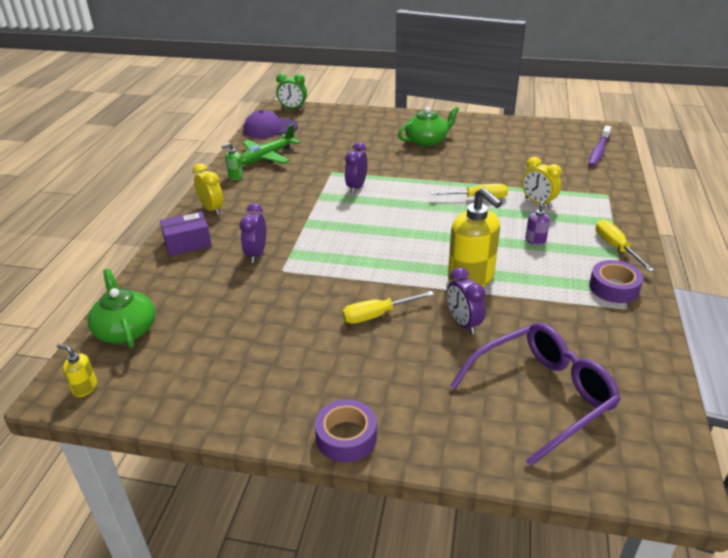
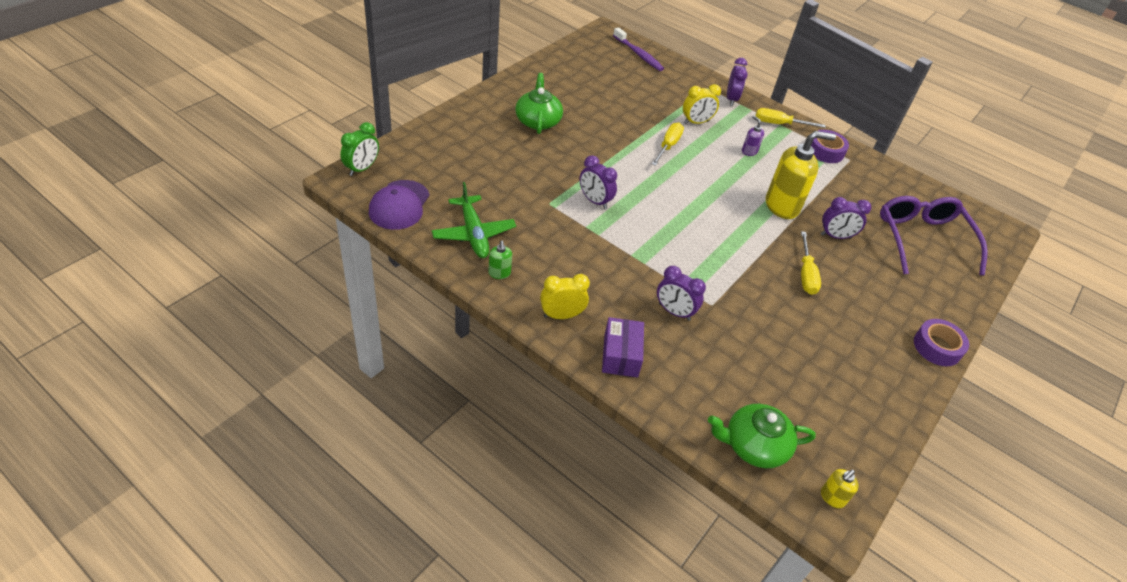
camera: 70 degrees left, 10 degrees up
none -> purple clock [727,58,747,106]

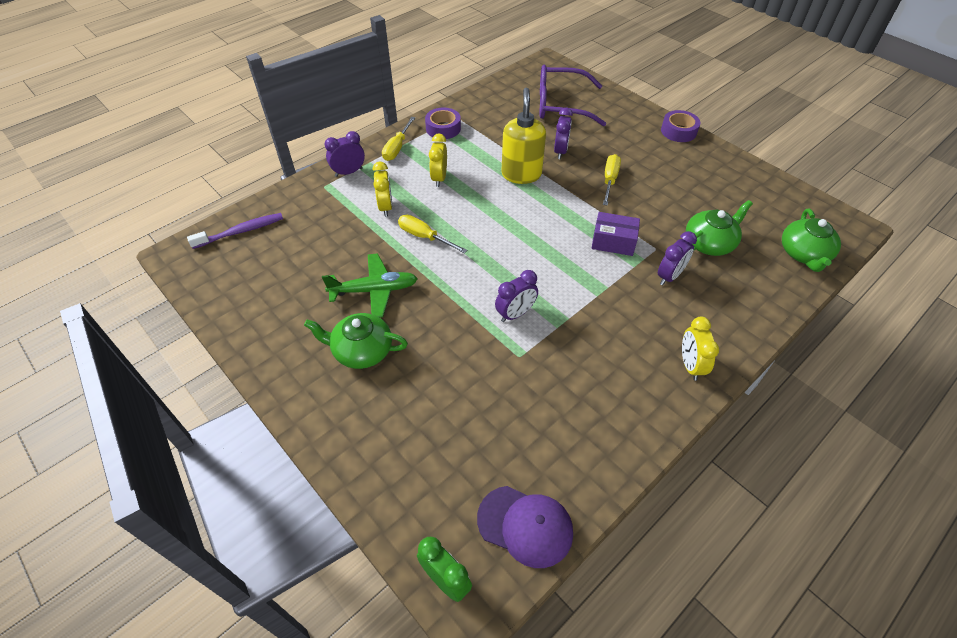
camera: 75 degrees left, 5 degrees up
green plane [432,182,516,258] -> green plane moved to [322,253,418,318]
green soap dispenser [488,241,512,279] -> none
purple box [602,317,644,377] -> purple box moved to [591,212,640,256]
purple clock [727,58,747,106] -> purple clock turned 45 degrees counterclockwise [325,131,365,177]
purple soap dispenser [742,116,764,156] -> yellow clock [429,133,447,187]
yellow screwdriver [801,231,821,295] -> yellow screwdriver turned 90 degrees counterclockwise [603,154,621,206]
yellow soap dispenser [821,469,859,508] -> none
none -> green teapot [686,200,753,256]

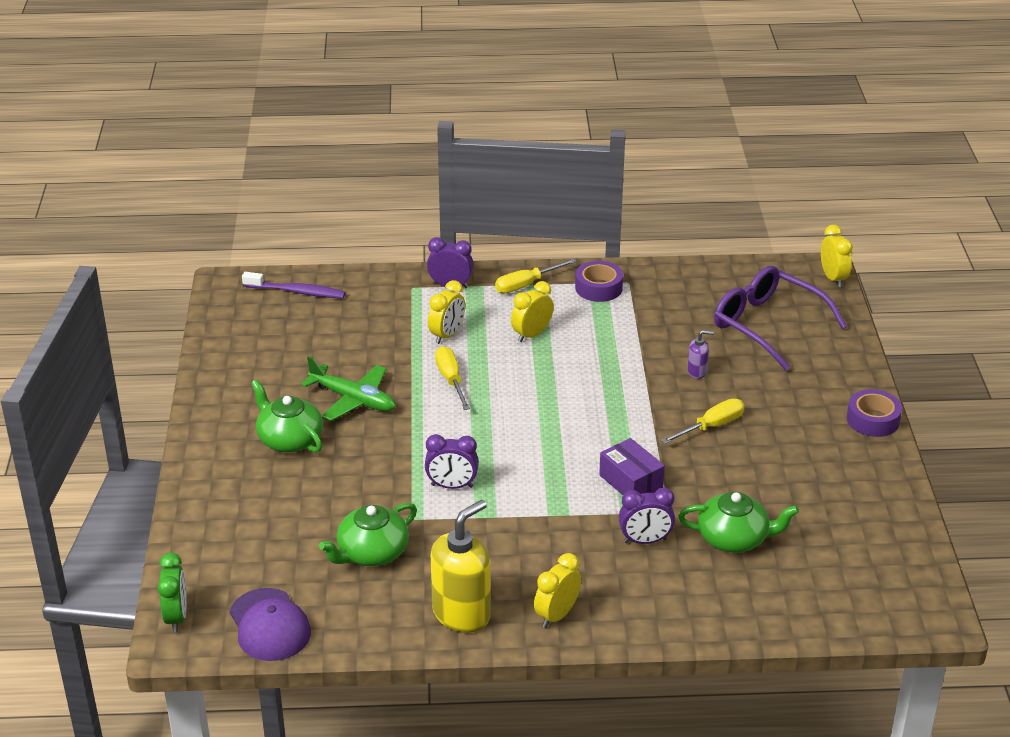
camera: 40 degrees right, 15 degrees down
yellow soap dispenser [501,88,546,184] -> yellow soap dispenser moved to [431,500,491,633]
purple clock [554,108,573,159] -> purple soap dispenser [687,330,714,379]
green teapot [782,209,841,272] -> green teapot moved to [319,503,417,566]
none -> yellow clock [821,225,853,287]

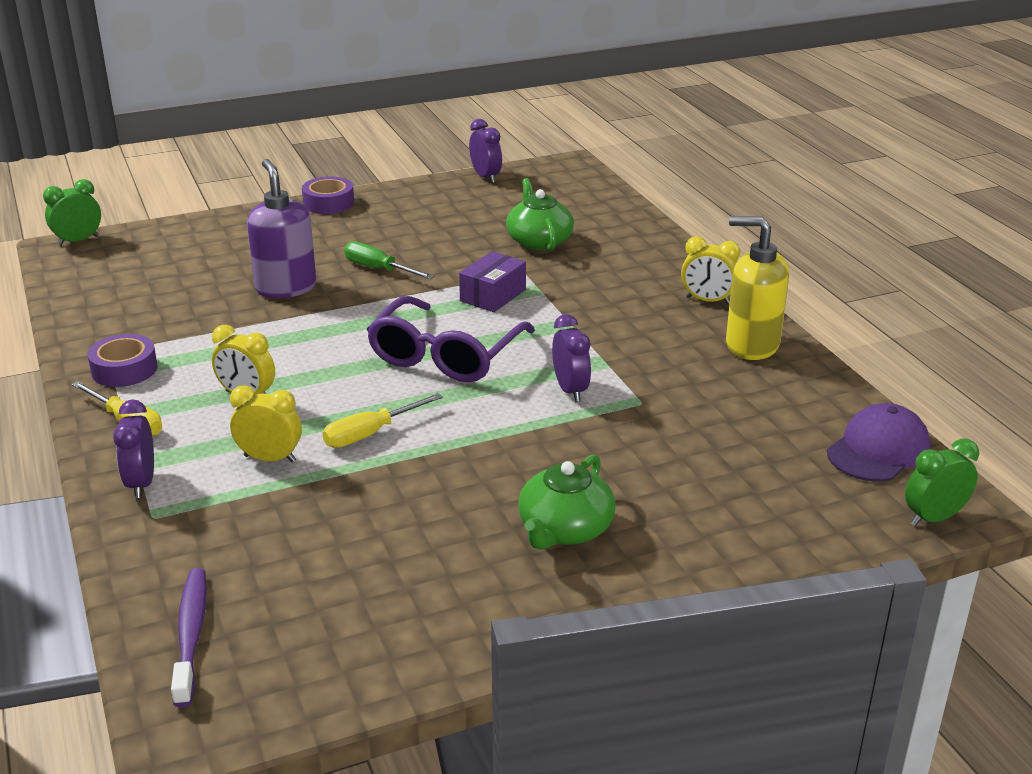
camera: 110 degrees left, 5 degrees down
green plane [301,356,396,421] -> none
green teapot [319,503,417,566] -> none
purple clock [619,487,675,544] -> purple clock moved to [469,119,502,183]
yellow screwdriver [661,399,744,444] -> green screwdriver [344,241,434,279]
purple soap dispenser [687,330,714,379] -> purple soap dispenser [247,159,316,298], size x2.21
purple glasses [714,266,847,371] -> purple glasses moved to [367,296,535,382]
yellow clock [821,225,853,287] -> green clock [43,179,101,246]

